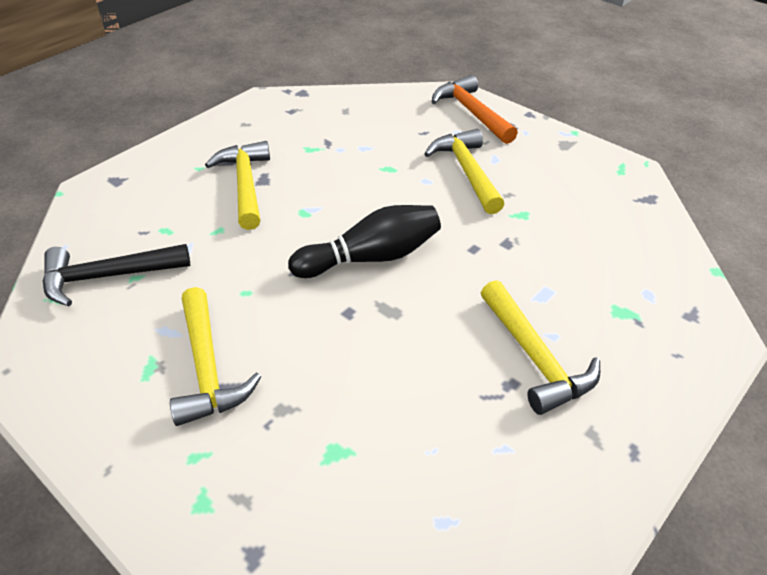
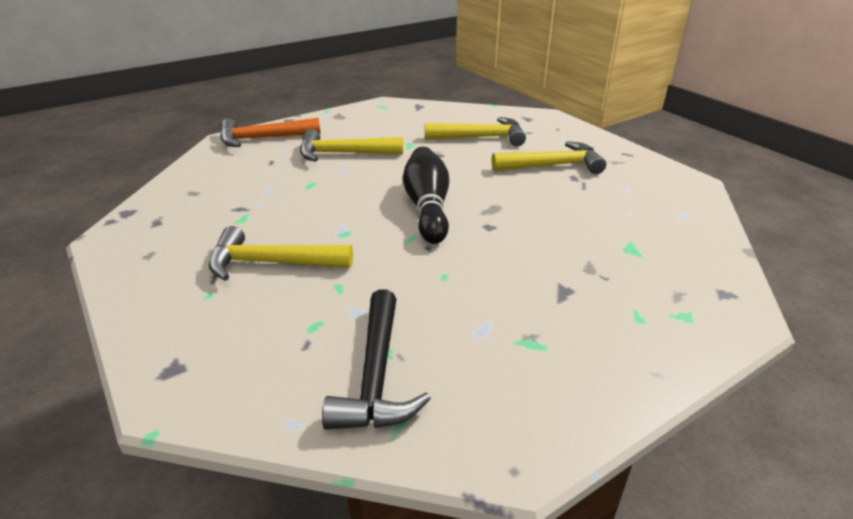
camera: 75 degrees left, 10 degrees down
yellow hammer [170,287,261,426] -> yellow hammer moved to [425,117,526,146]

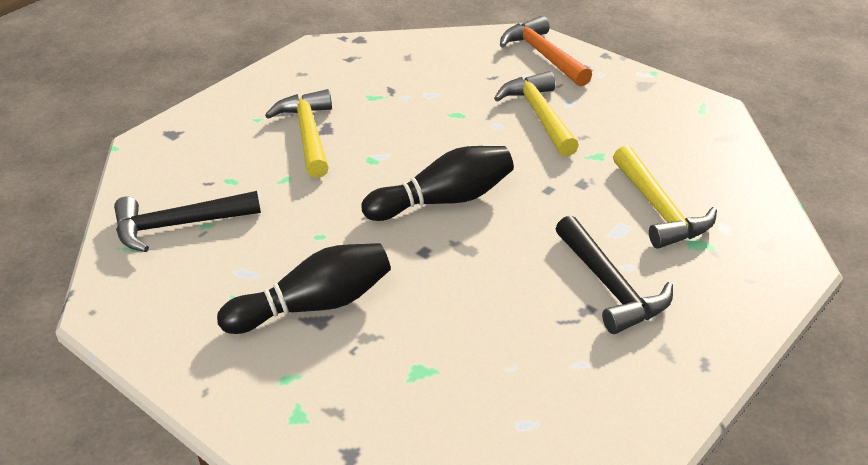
camera: 75 degrees right, 5 degrees up
yellow hammer [492,141,606,174] -> black hammer [556,215,673,334]
none -> black bowling pin [217,243,391,334]

